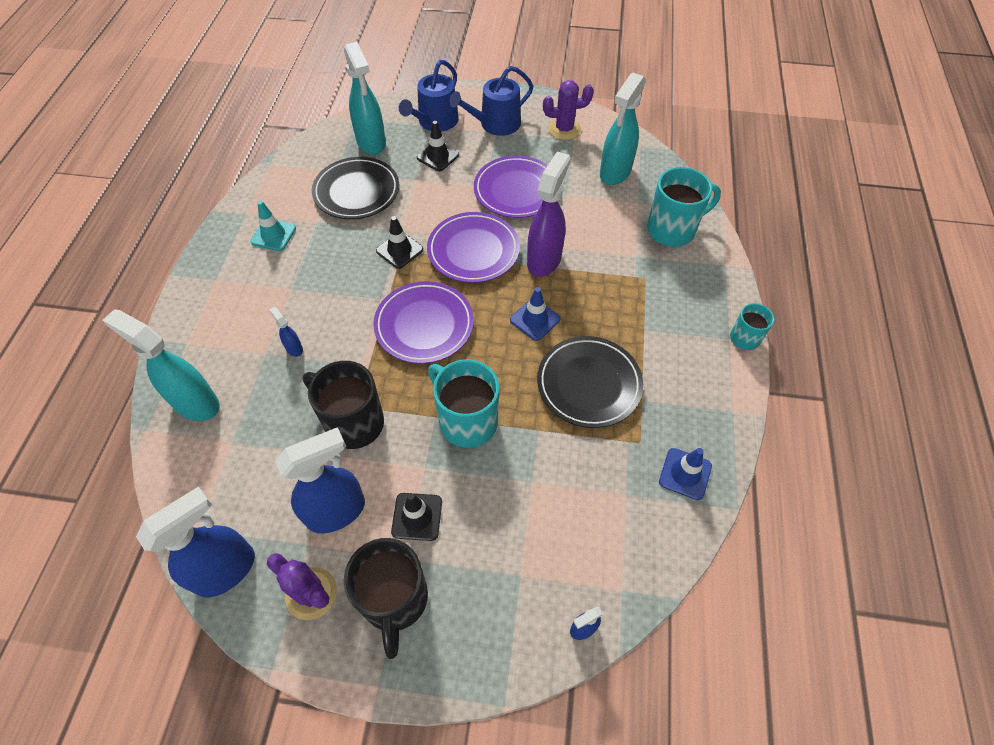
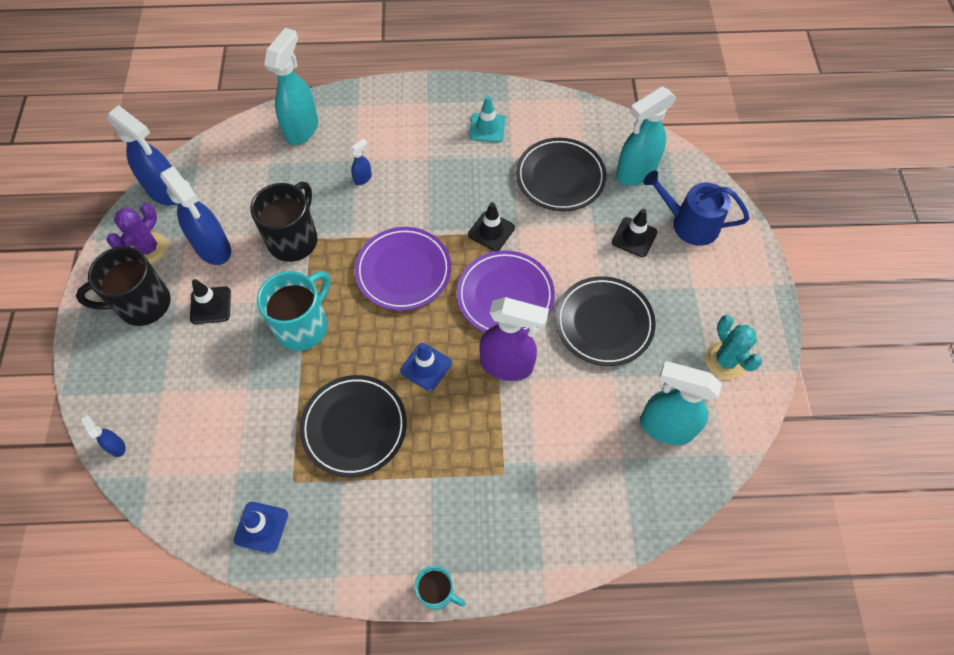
camera: 80 degrees right, 5 degrees up
blue watering can [449,66,533,136] -> none
purple plate [474,156,548,218] -> black plate [555,276,656,366]
purple cactus [543,80,594,140] -> turquoise cactus [705,315,762,380]
turquoise mug [647,167,721,247] -> none

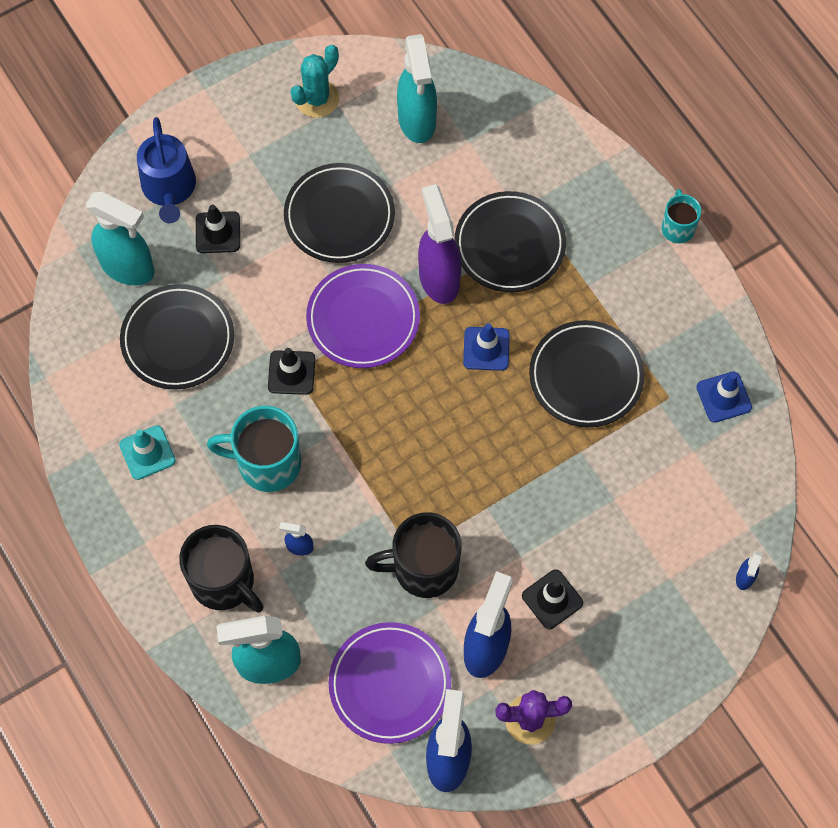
camera: 120 degrees left, 5 degrees up
black mug [76,246,171,326] -> black mug moved to [179,525,264,613]
turquoise mug [257,271,331,351] -> turquoise mug moved to [207,406,301,492]
purple plate [355,227,451,311] -> purple plate moved to [329,622,451,744]
none -> black plate [455,191,566,292]

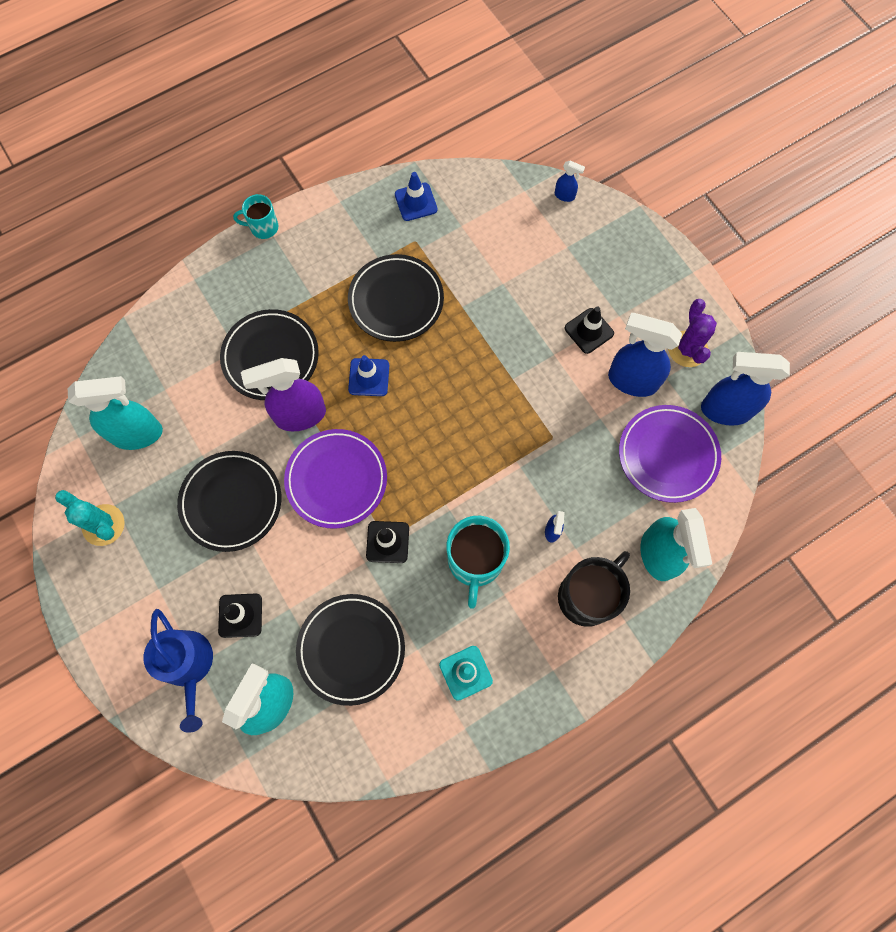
camera: 90 degrees left, 5 degrees up
blue watering can [137,117,196,223] -> blue watering can turned 75 degrees clockwise [144,609,213,733]
black mug [365,512,462,598] -> none

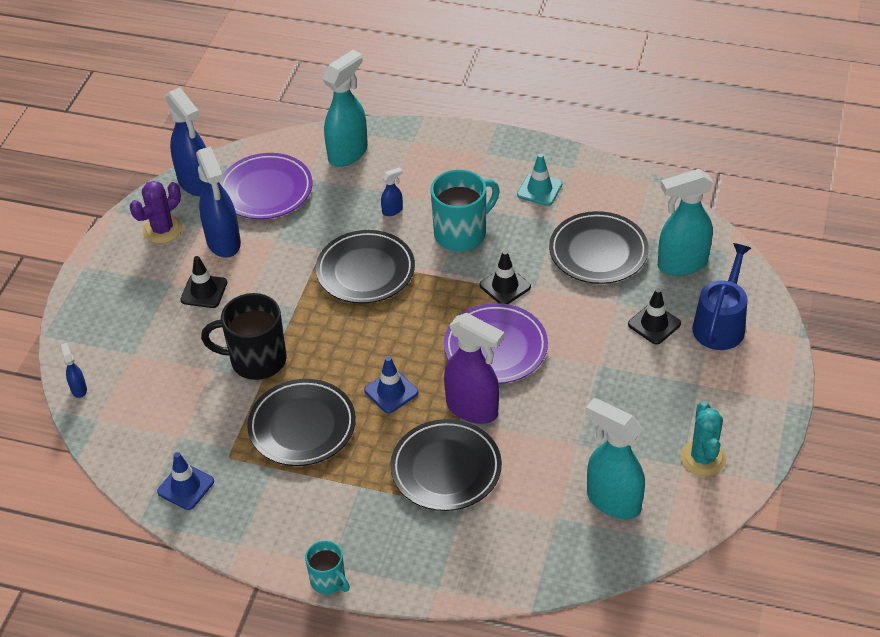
camera: 130 degrees left, 25 degrees down
black plate [177,451,281,552] -> black plate moved to [316,230,415,303]
black mug [558,551,630,627] -> black mug moved to [201,293,287,380]

